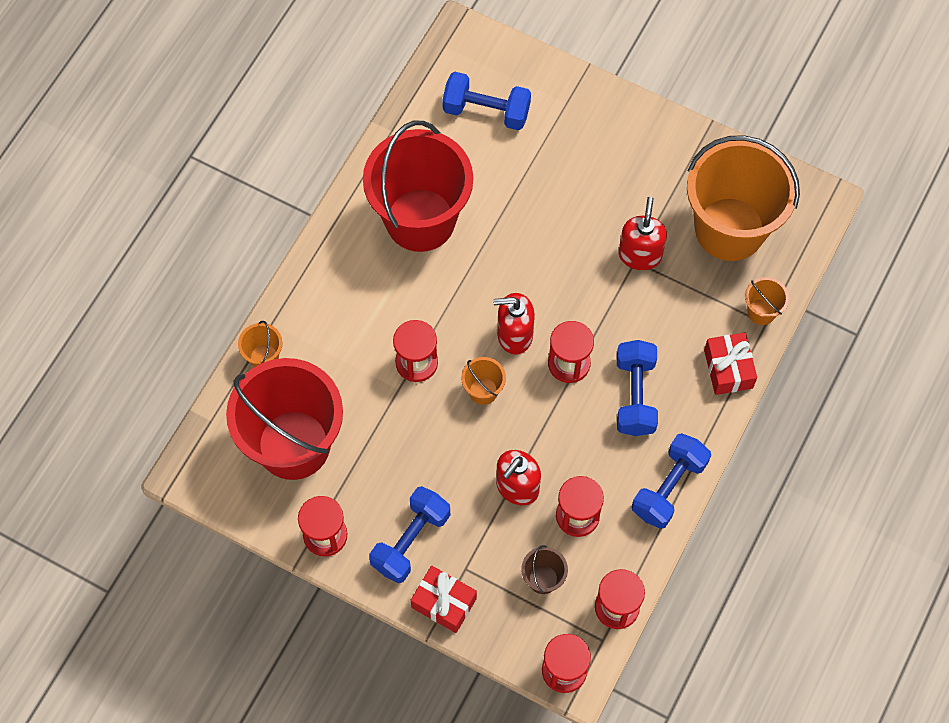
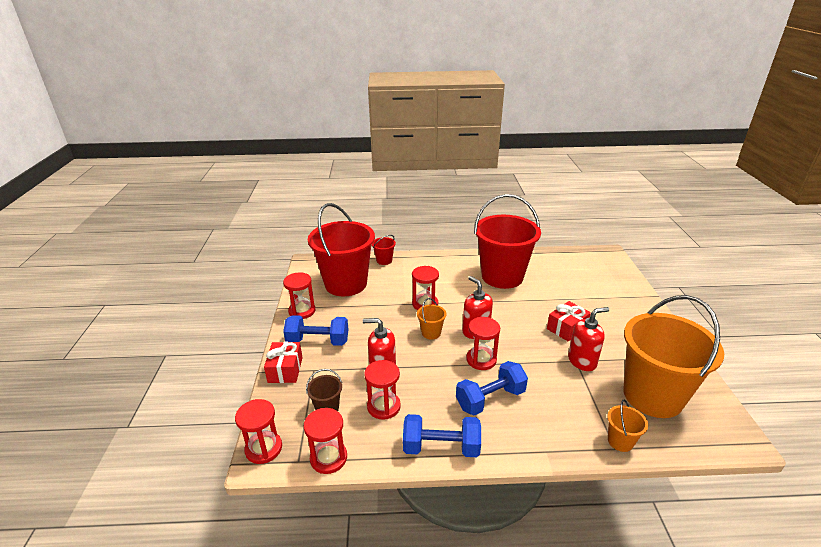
camera: 60 degrees right, 35 degrees down
orange bucket [238,321,282,367] -> red bucket [372,235,396,265]
blue dumbbell [442,72,531,130] -> none
red gift [704,332,757,395] -> red gift moved to [547,301,591,342]

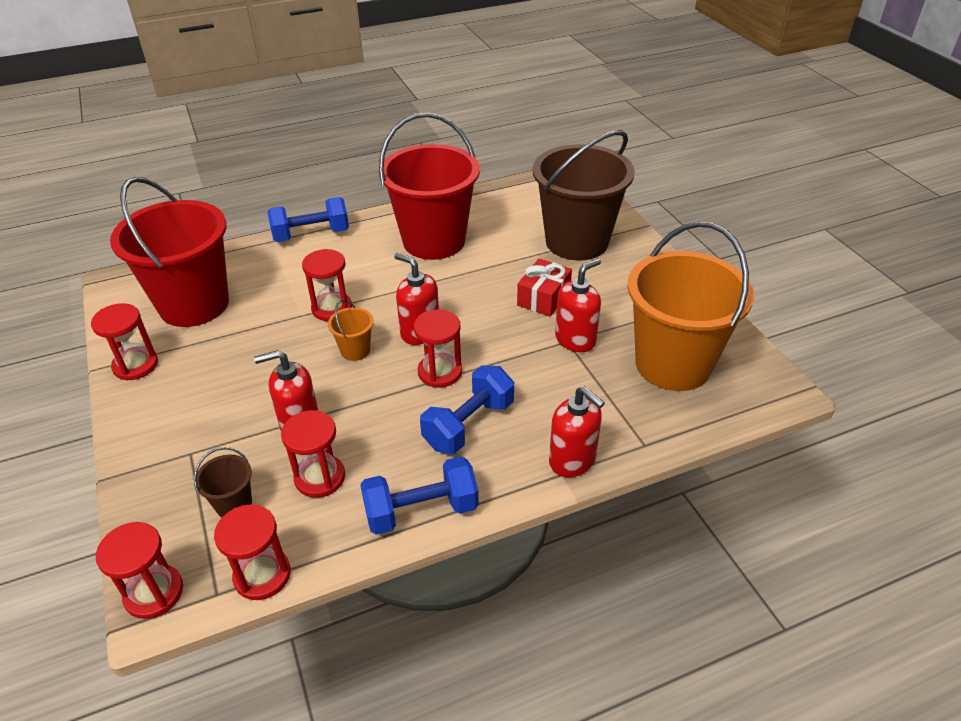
camera: 20 degrees left, 10 degrees up
red gift [264,342,303,383] -> none
blue dumbbell [283,315,348,346] -> blue dumbbell moved to [267,197,349,242]
red bucket [372,235,396,265] -> none
orange bucket [607,400,648,452] -> none
none -> brown bucket [533,130,635,260]
none -> red soap dispenser [549,386,605,477]

